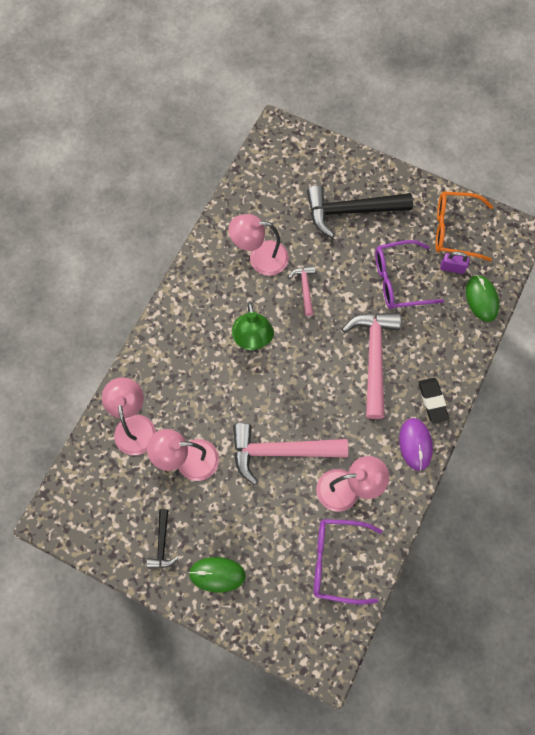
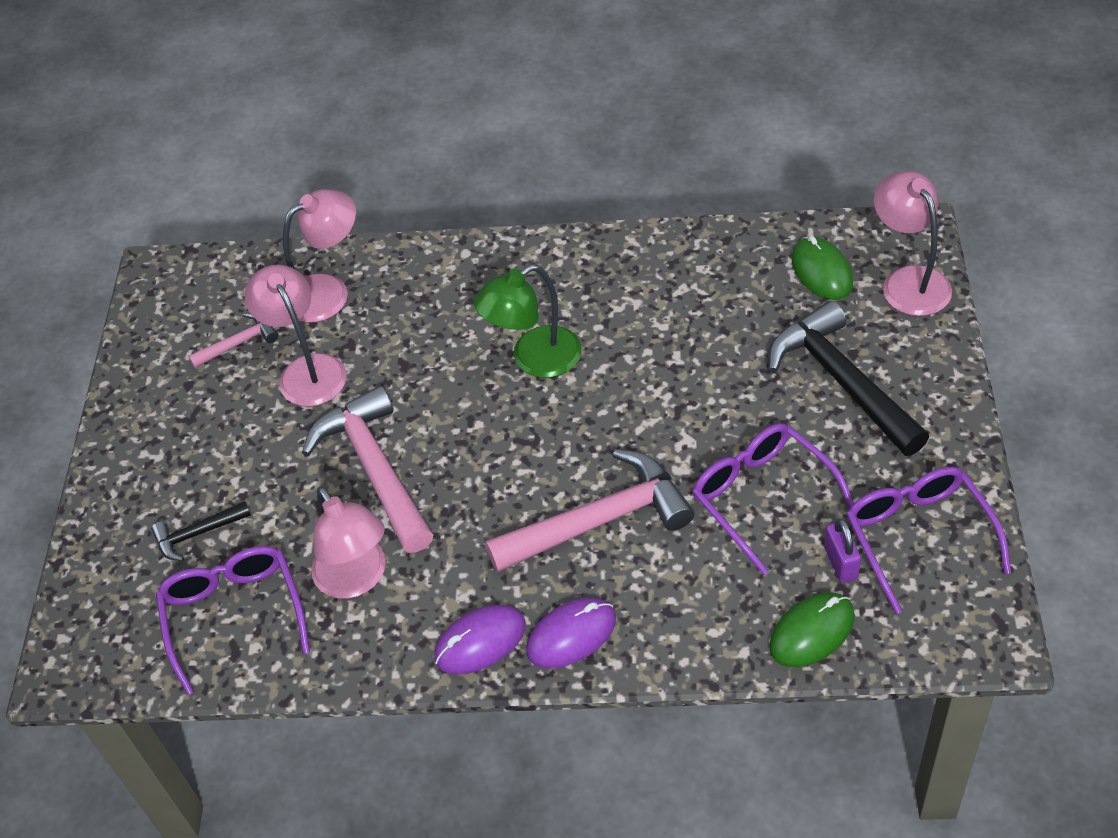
camera: 70 degrees right, 20 degrees down
black hammer [147,509,178,568] -> black hammer moved to [151,501,251,561]
green mouse [189,557,246,593] -> green mouse moved to [791,236,853,300]
pink lamp [229,214,289,276] -> pink lamp moved to [874,171,952,316]
pink hammer [289,266,315,316] -> pink hammer moved to [188,313,279,368]
black eraser [418,378,449,423] -> purple mouse [526,598,616,668]
orange glasses [435,191,493,261] -> purple glasses [846,467,1011,614]

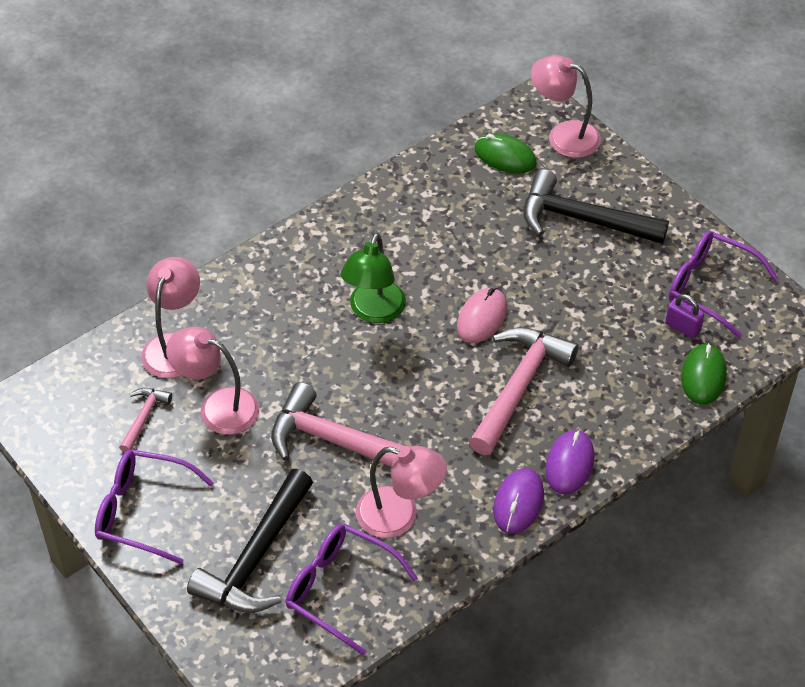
camera: 45 degrees left, 0 degrees up
black hammer [151,501,251,561] -> black hammer [187,469,313,613], size x2.05
purple glasses [692,423,854,575] -> purple glasses moved to [95,450,214,564]
none -> pink mouse [457,288,507,343]

